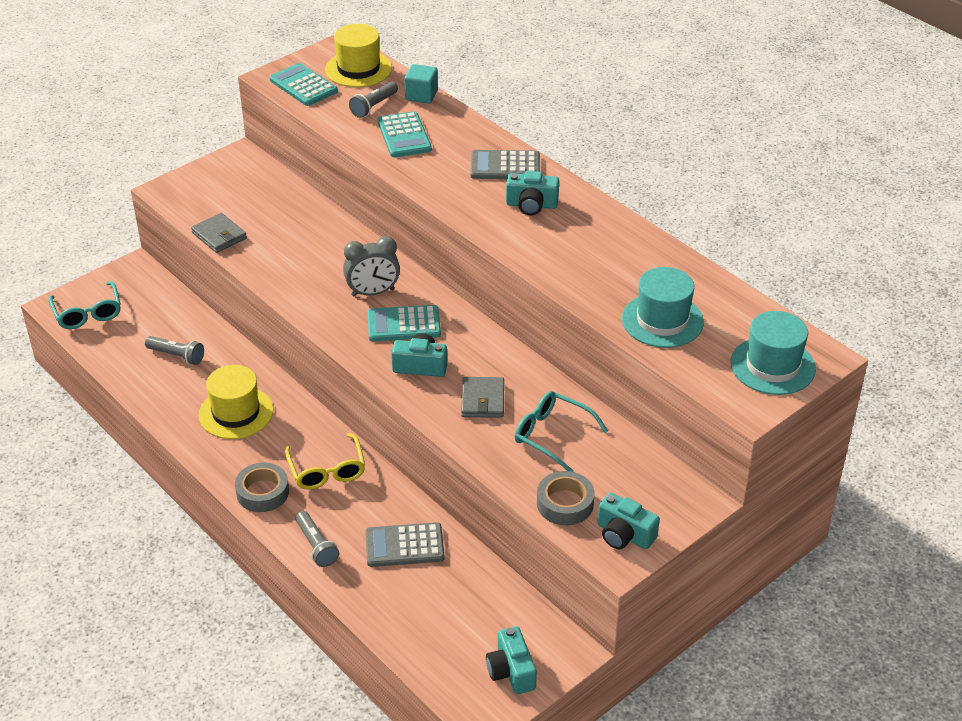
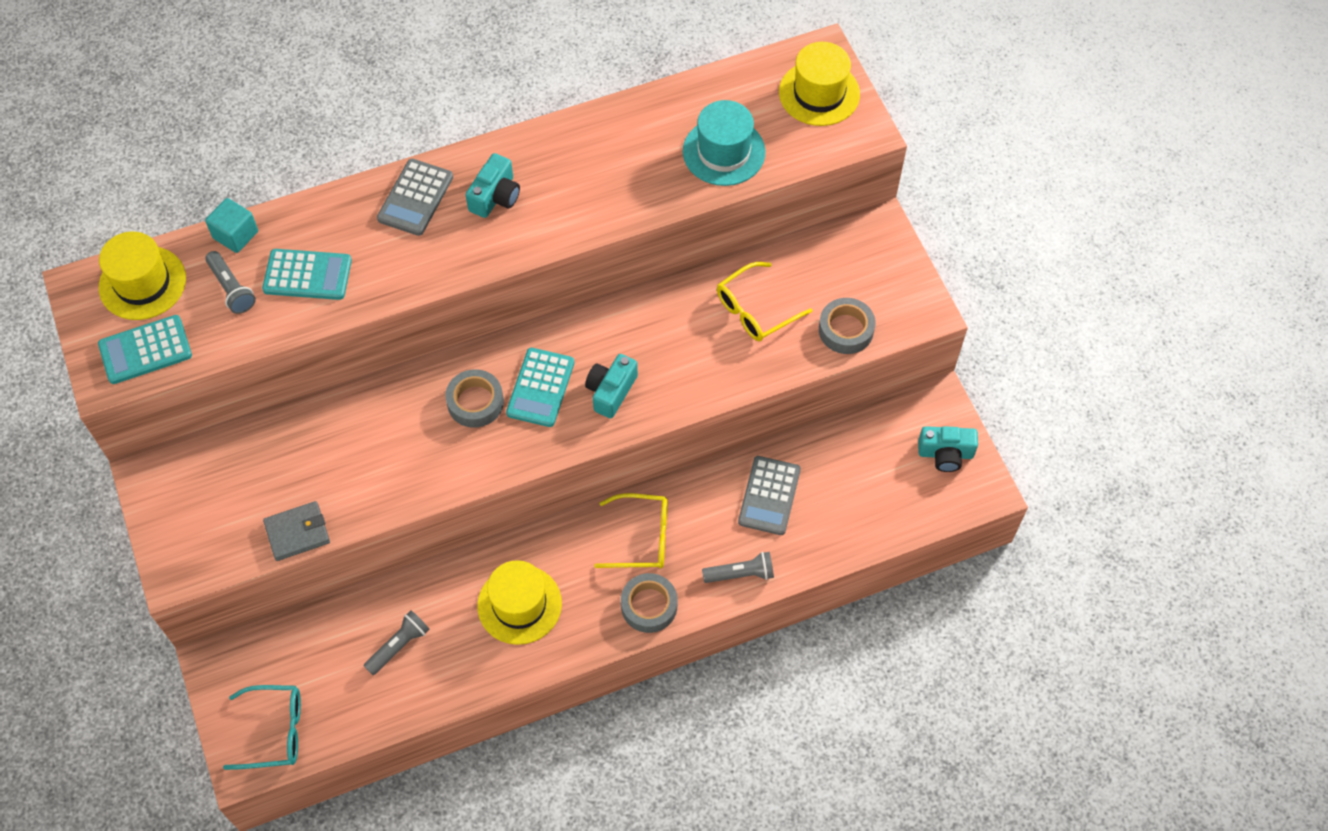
camera: 70 degrees left, 20 degrees up
grey clock [343,236,400,297] -> grey tape [445,369,504,428]
grey wallet [461,377,504,418] -> none
turquoise glasses [515,391,608,472] -> yellow glasses [717,262,812,341]
turquoise camera [597,493,660,549] -> none
turquoise hat [731,311,816,395] -> yellow hat [779,42,860,126]

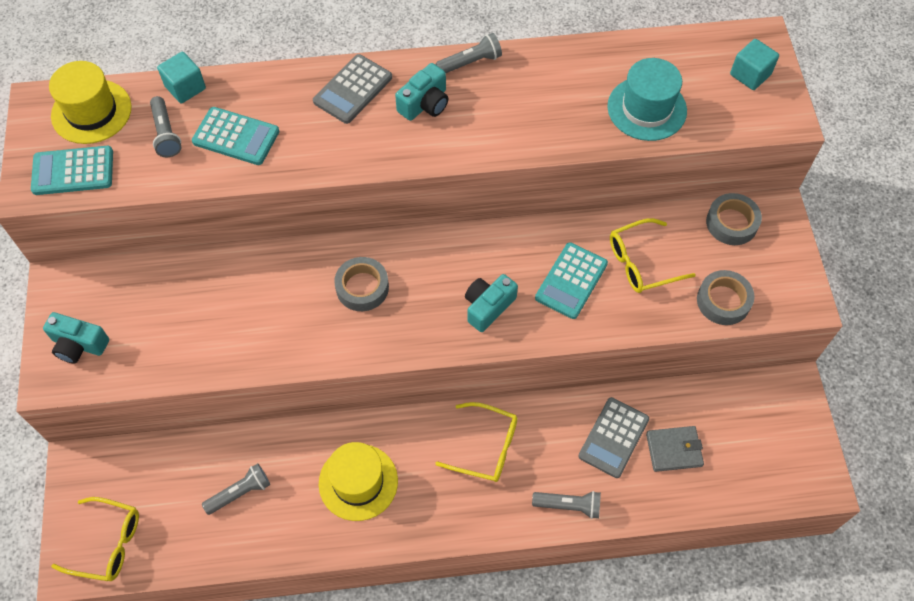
camera: 15 degrees right, 0 degrees up
turquoise glasses [223,685,301,770] -> yellow glasses [51,497,139,581]
grey wallet [263,501,330,561] -> grey wallet moved to [646,426,704,472]
turquoise calculator [506,348,575,427] -> turquoise calculator moved to [535,242,608,319]
grey tape [621,573,678,633] -> grey tape moved to [706,193,762,245]
yellow hat [779,42,860,126] -> turquoise cube [730,39,779,90]
turquoise camera [918,426,978,472] -> turquoise camera moved to [43,312,109,364]
none -> grey flashlight [436,33,502,73]

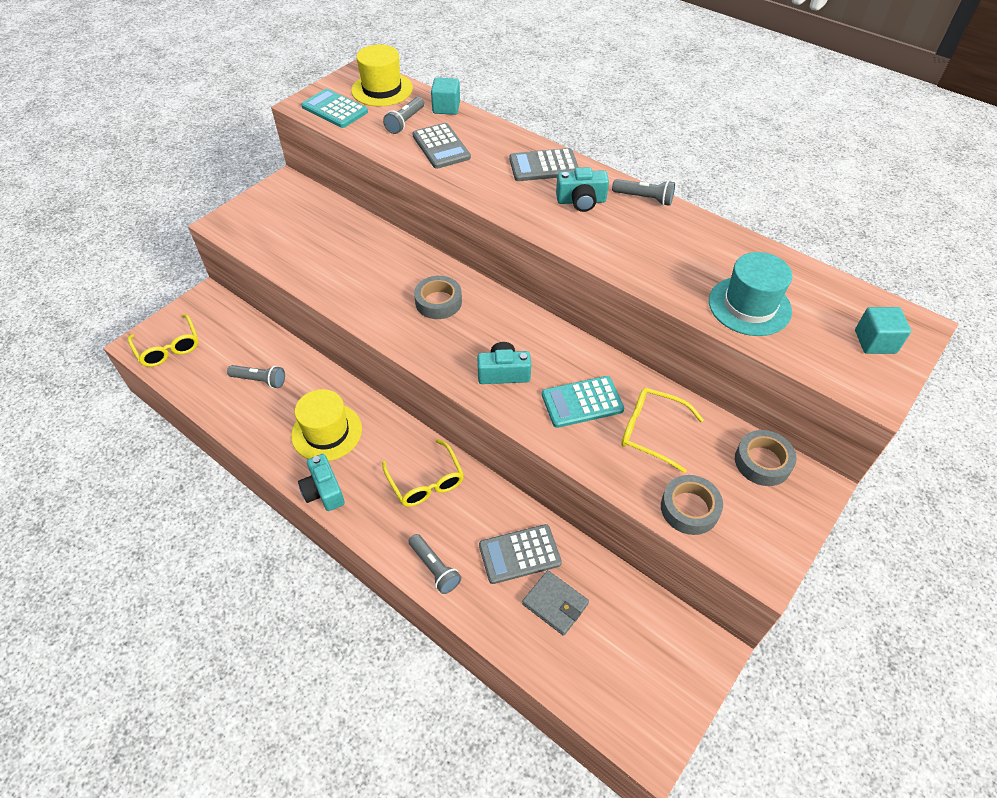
camera: 45 degrees right, 10 degrees down
turquoise camera [43,312,109,364] -> turquoise camera moved to [298,454,345,511]
turquoise calculator [192,107,279,165] -> grey calculator [412,123,471,169]

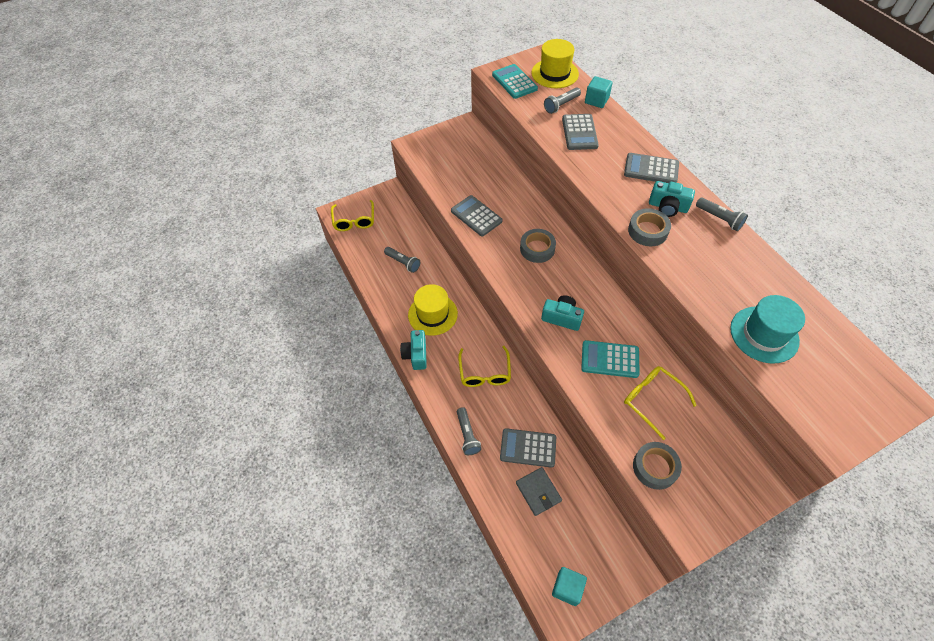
camera: 25 degrees right, 5 degrees up
grey tape [735,430,797,486] -> grey tape moved to [628,208,671,246]
turquoise cube [855,307,911,354] -> turquoise cube moved to [552,567,587,606]
none -> grey calculator [451,195,503,236]

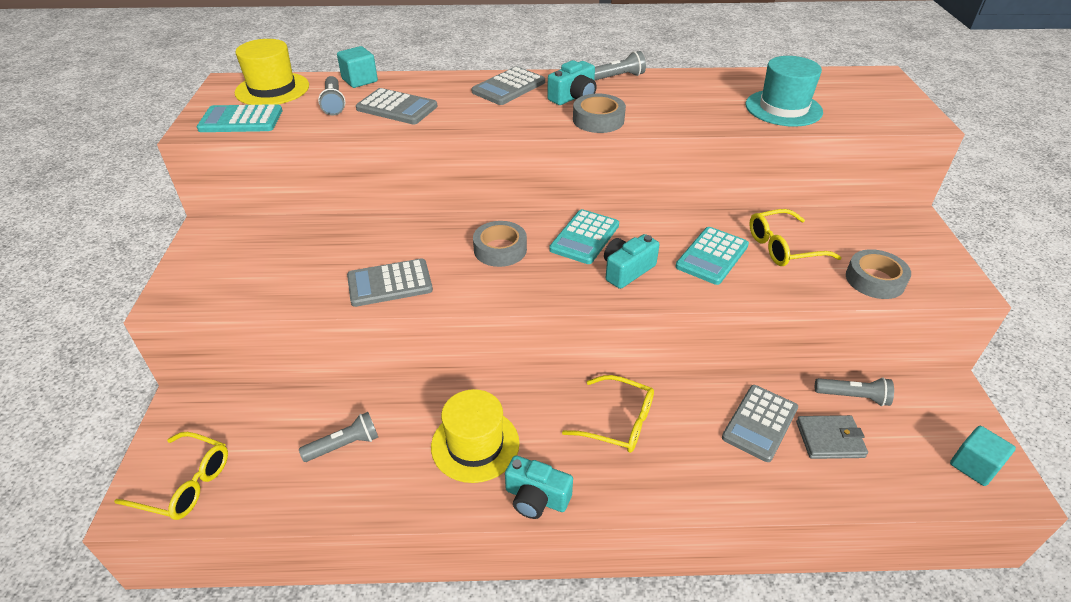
camera: 65 degrees left, 15 degrees down
grey flashlight [457,407,482,455] -> grey flashlight moved to [815,377,894,406]
none -> turquoise calculator [549,209,619,264]

